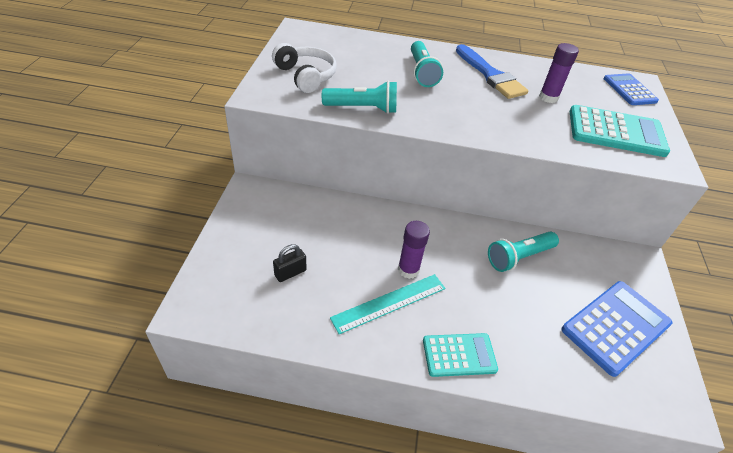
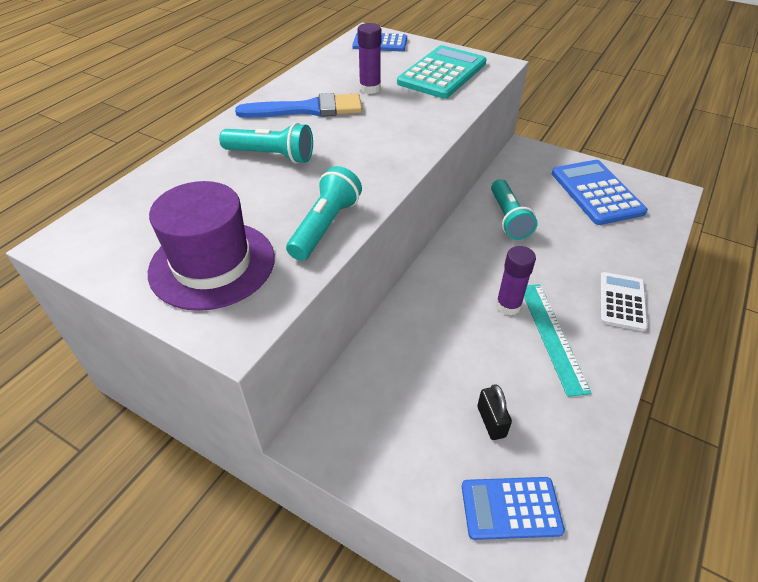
camera: 65 degrees left, 0 degrees up
white headphones [272,43,337,93] -> purple hat [148,181,275,311]
turquoise calculator [423,333,498,377] -> white calculator [600,272,648,331]
none -> blue calculator [462,477,565,540]

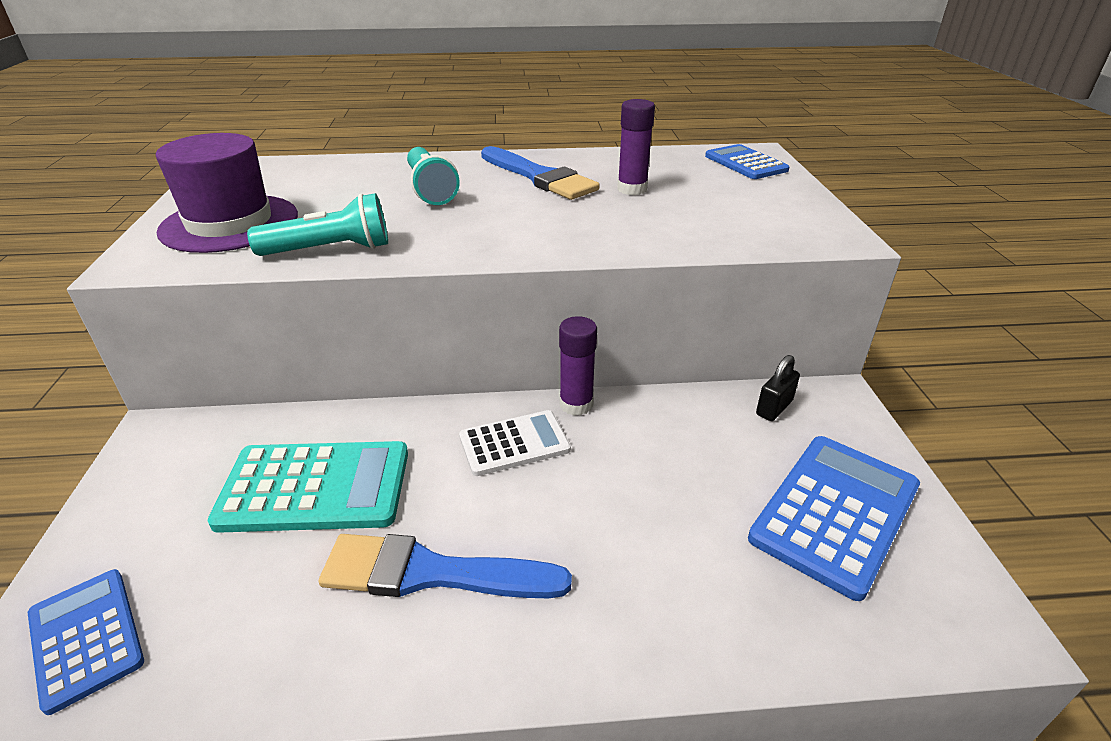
camera: 55 degrees right, 10 degrees down
turquoise calculator [397,45,487,99] -> turquoise calculator moved to [207,441,408,533]
black padlock [477,384,512,440] -> black padlock moved to [756,355,800,421]
turquoise flashlight [491,179,538,240] -> none
purple glue stick [496,246,536,316] -> purple glue stick moved to [559,316,597,416]
turquoise ruler [524,284,591,397] -> blue brush [319,534,572,598]
white calculator [600,272,648,331] -> white calculator moved to [459,410,571,476]

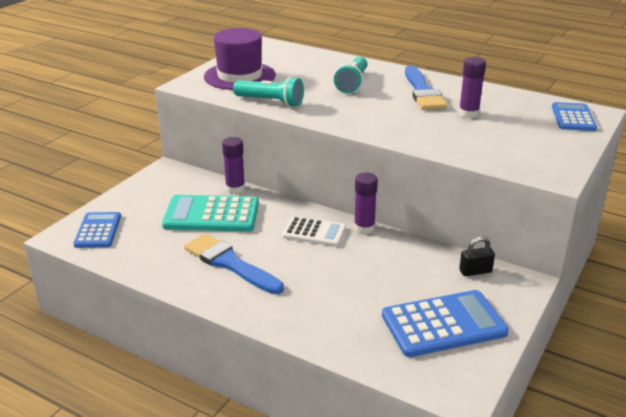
camera: 35 degrees right, 5 degrees down
turquoise calculator [207,441,408,533] -> turquoise calculator turned 150 degrees clockwise [162,195,259,232]
none -> purple glue stick [222,137,245,194]

